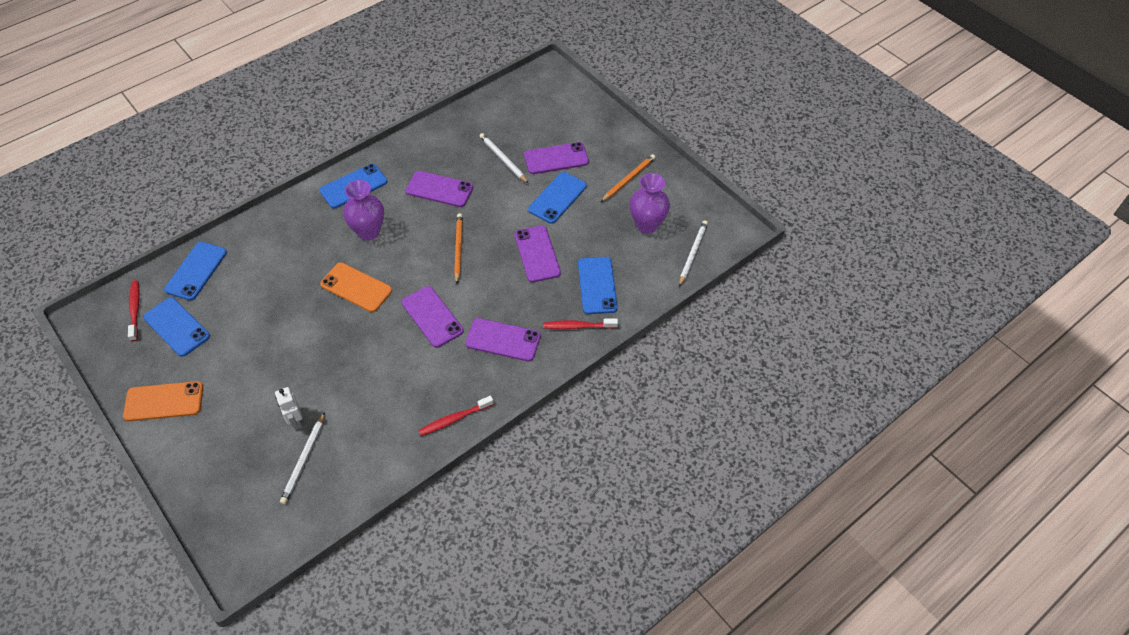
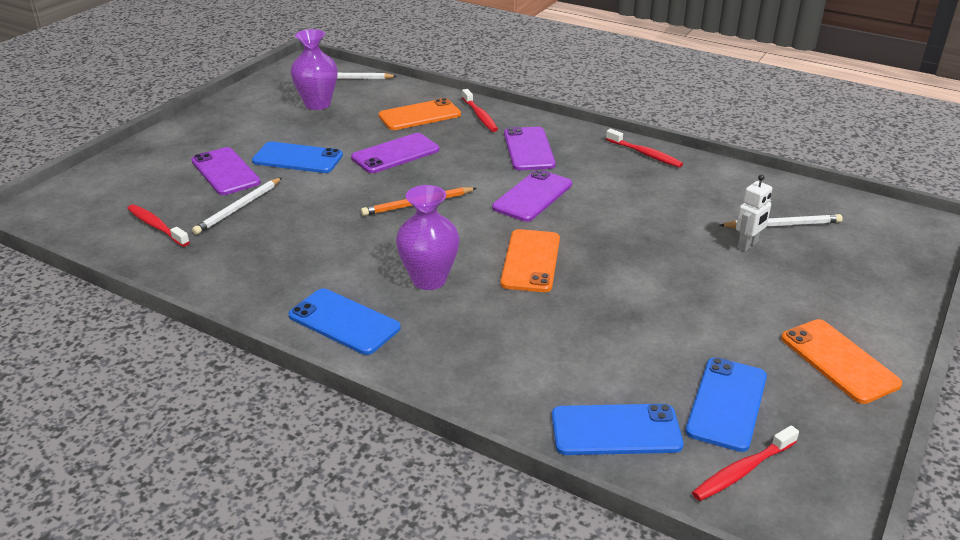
camera: 110 degrees left, 20 degrees down
purple phone [406,171,473,207] -> none
blue phone [578,257,618,314] -> orange phone [378,98,461,130]
orange pencil [601,154,656,202] -> none
none -> red toothbrush [127,204,190,247]

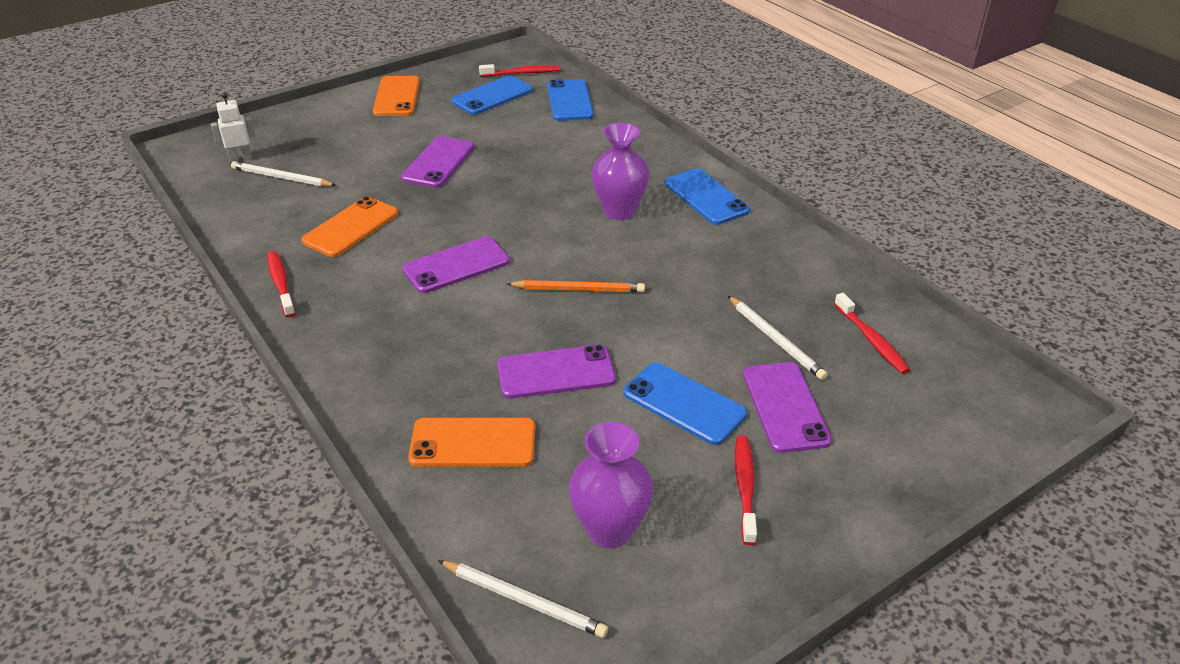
camera: 155 degrees left, 5 degrees up
white pencil [192,177,282,235] -> white pencil turned 90 degrees clockwise [728,296,828,380]
red toothbrush [462,89,498,132] -> red toothbrush moved to [735,436,757,545]
orange phone [500,229,560,292] -> orange phone moved to [302,196,398,257]
purple phone [504,127,556,170] -> purple phone moved to [401,136,474,188]
blue phone [552,404,684,455] -> blue phone turned 60 degrees clockwise [547,79,594,121]
white robot [736,174,772,251] -> white robot moved to [211,93,256,162]

